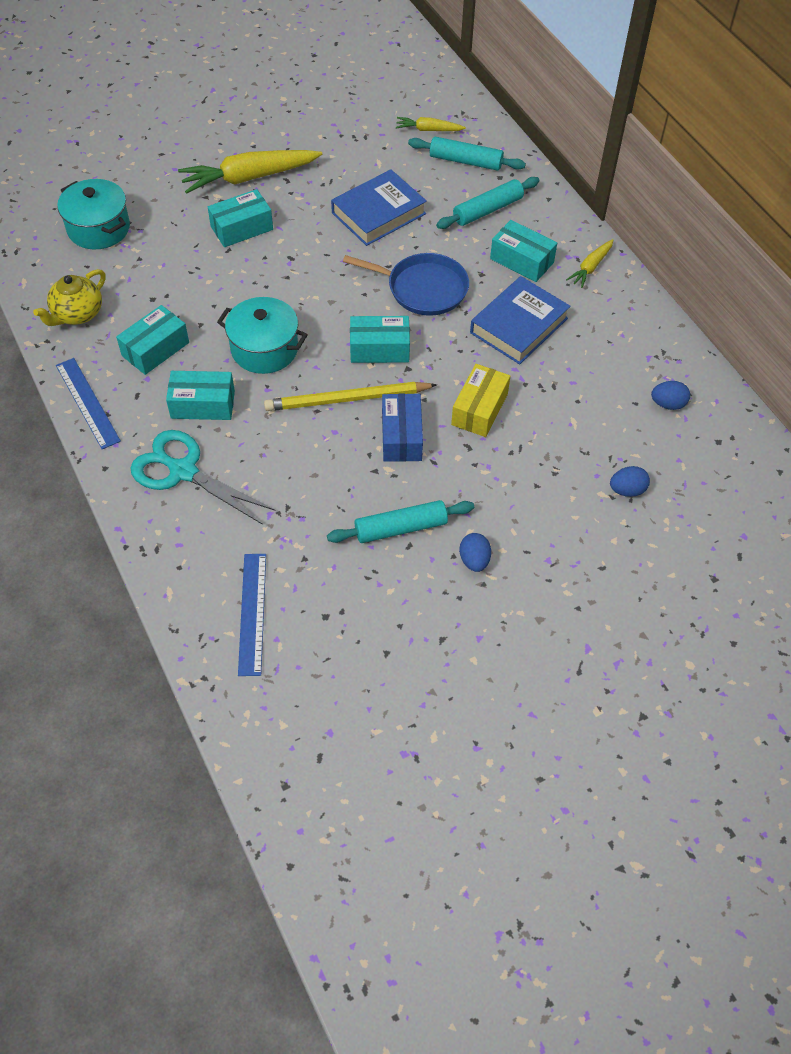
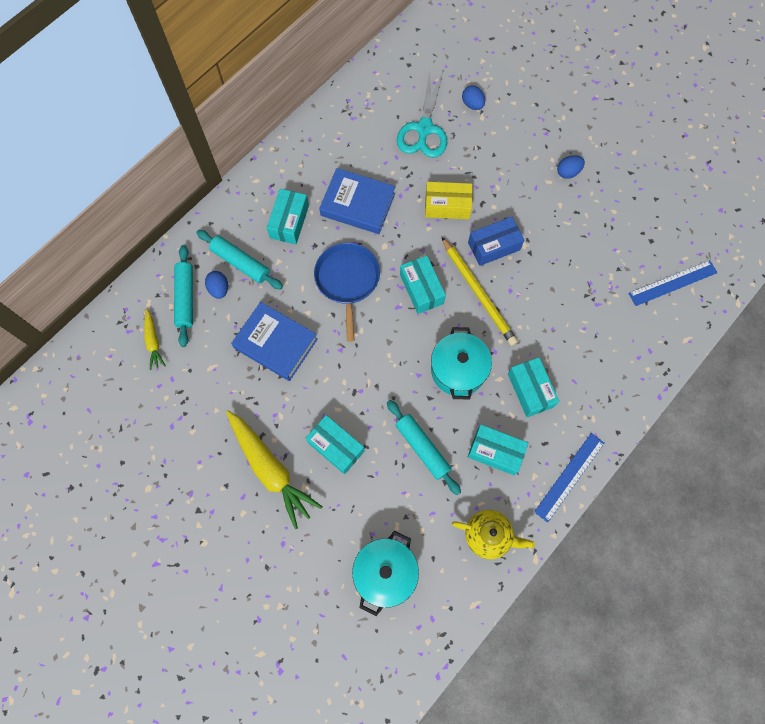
camera: 110 degrees left, 15 degrees up
turquoise scissors [130,430,276,525] -> turquoise scissors moved to [397,69,447,158]
turquoise rolling pin [327,500,474,543] -> turquoise rolling pin moved to [387,400,461,495]
yellow carrot [566,239,613,288] -> none
blue egg [651,381,690,410] -> blue egg moved to [205,271,228,299]

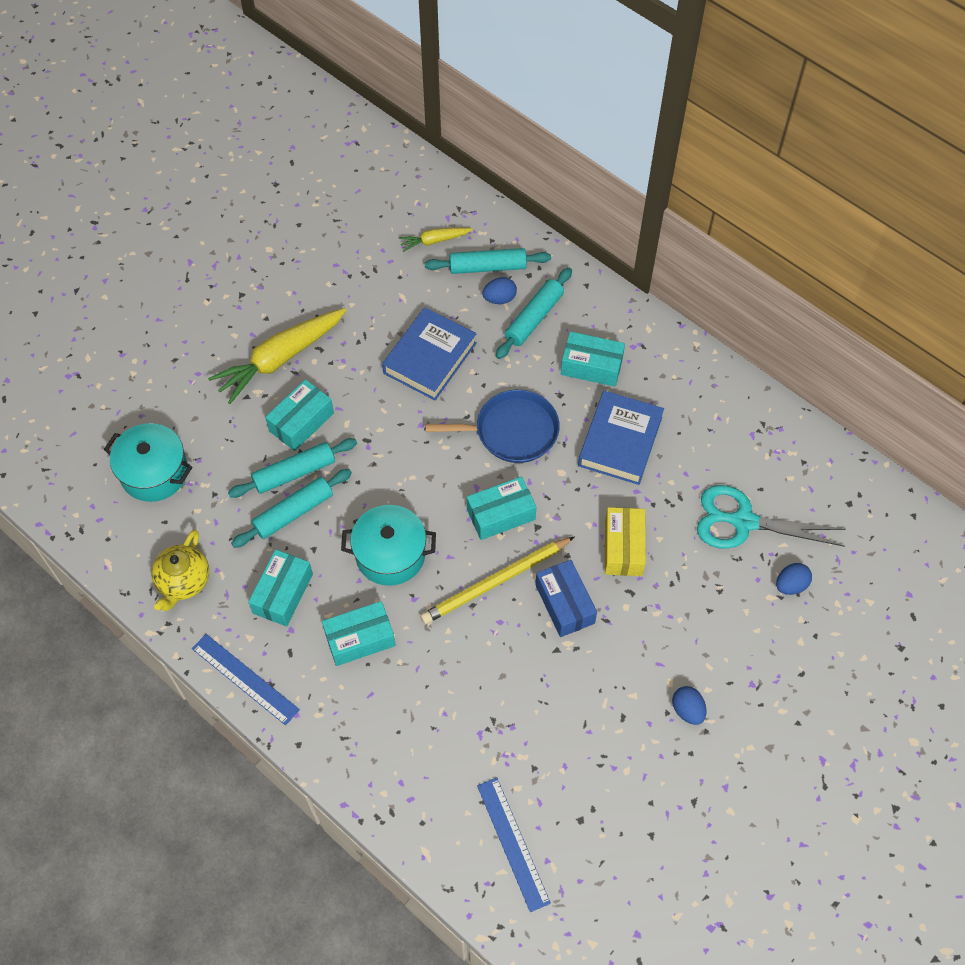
camera: 90 degrees right, 10 degrees down
none -> turquoise rolling pin [228,438,357,498]

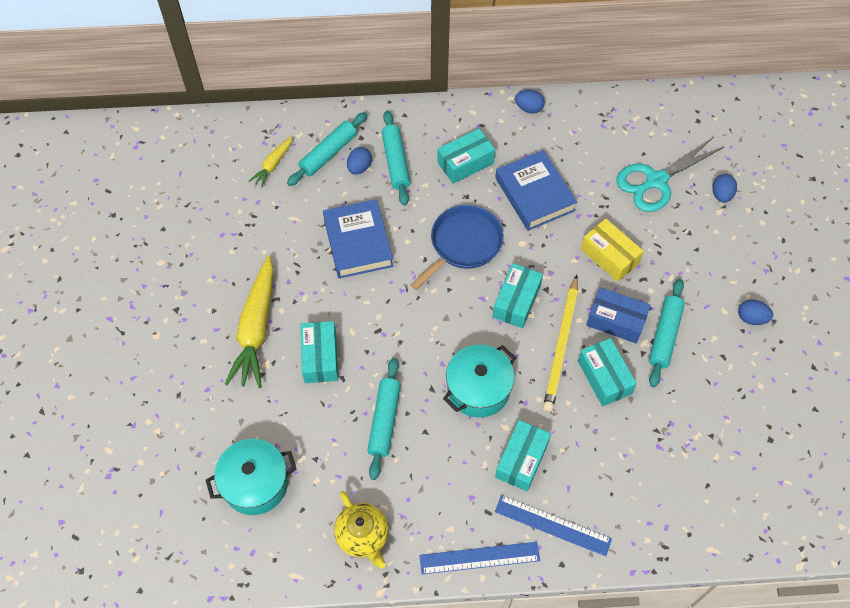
camera: 45 degrees left, 0 degrees up
turquoise rolling pin [228,438,357,498] -> turquoise rolling pin moved to [649,279,685,387]
turquoise box [248,549,313,627] -> turquoise box moved to [578,338,637,406]
blue ruler [477,777,551,912] -> blue ruler moved to [495,495,612,556]
none -> blue egg [515,90,545,114]

